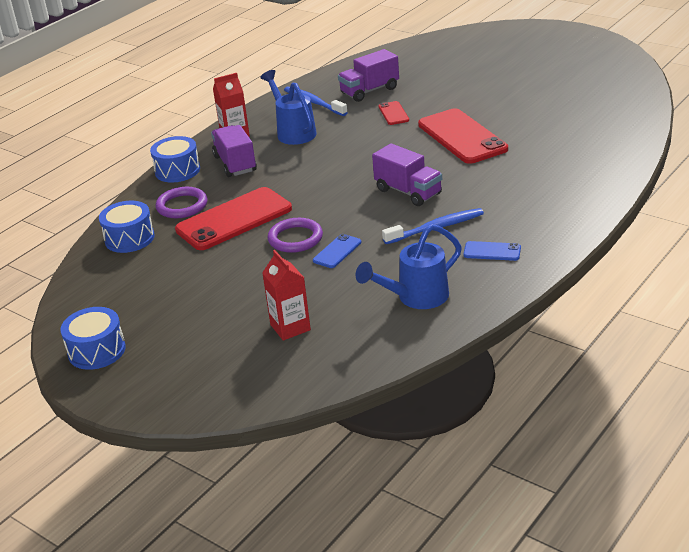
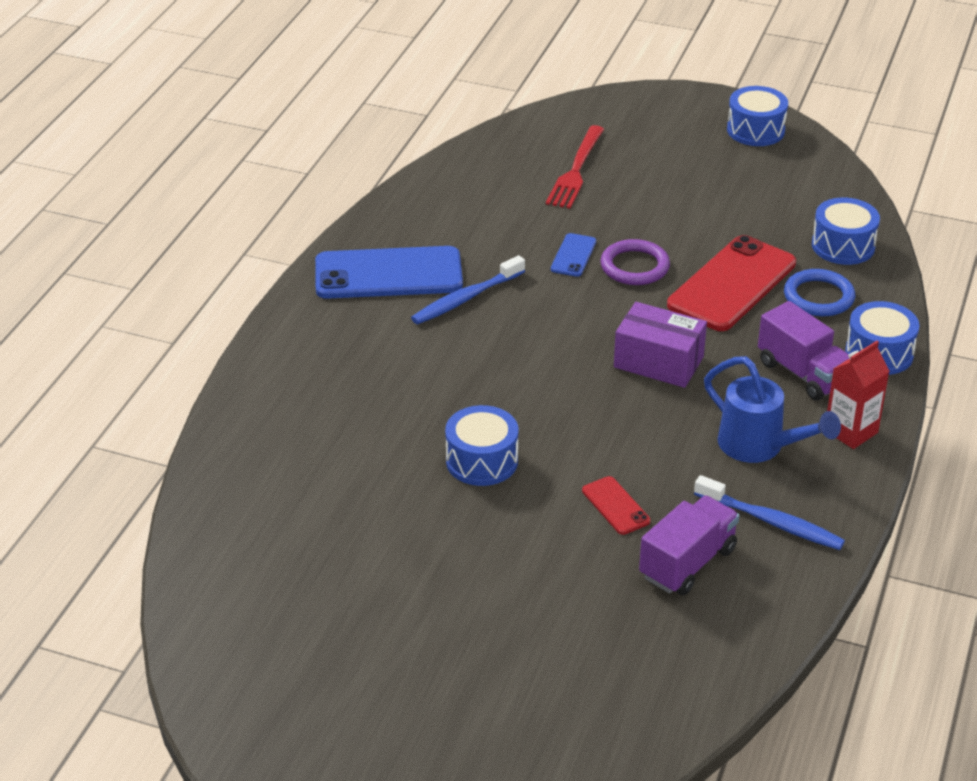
camera: 160 degrees right, 5 degrees up
purple ring [156,187,208,218] -> blue ring [784,269,855,316]
red carton [262,250,311,341] -> red fork [546,125,604,209]
blue watering can [356,224,462,309] -> none
purple truck [372,143,442,206] -> none
red phone [418,108,508,164] -> blue drum [445,405,518,486]
blue phone [463,241,521,261] -> blue phone [315,246,463,299], size x2.18
none -> purple box [614,302,707,388]

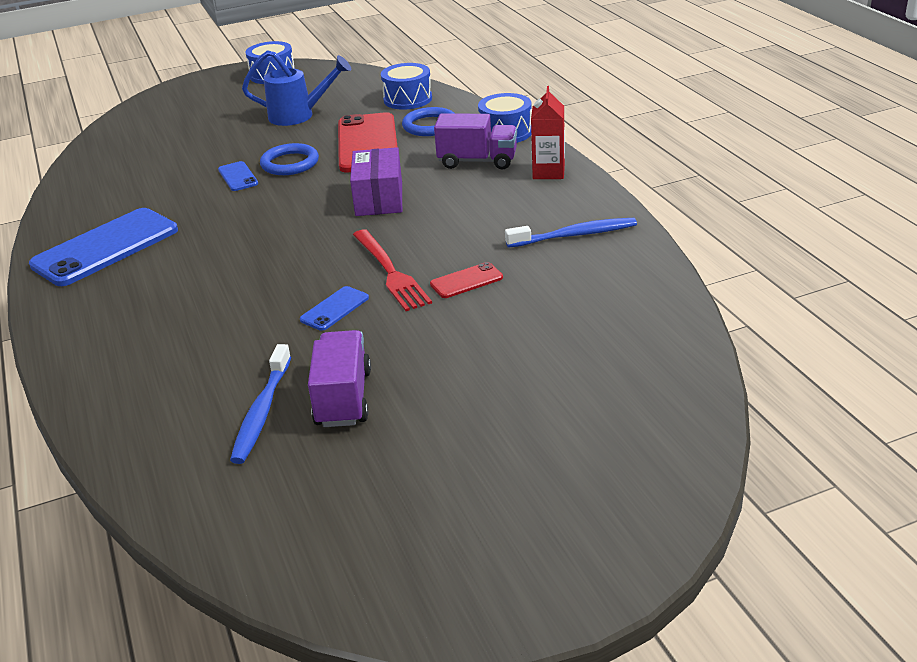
camera: 40 degrees left, 5 degrees down
blue toothbrush [411,255,525,324] -> blue toothbrush moved to [230,344,291,464]
blue drum [445,405,518,486] -> blue phone [300,286,369,331]
red fork [546,125,604,209] -> red fork moved to [353,229,432,311]
red phone [582,476,651,535] -> red phone turned 45 degrees counterclockwise [430,262,503,298]
purple ring [600,239,670,285] -> blue ring [260,143,319,175]
purple box [614,302,707,388] -> purple box turned 75 degrees counterclockwise [350,147,402,216]
purple truck [639,496,739,595] -> purple truck moved to [308,330,371,427]
blue watering can [704,356,841,463] -> blue watering can moved to [242,50,351,126]

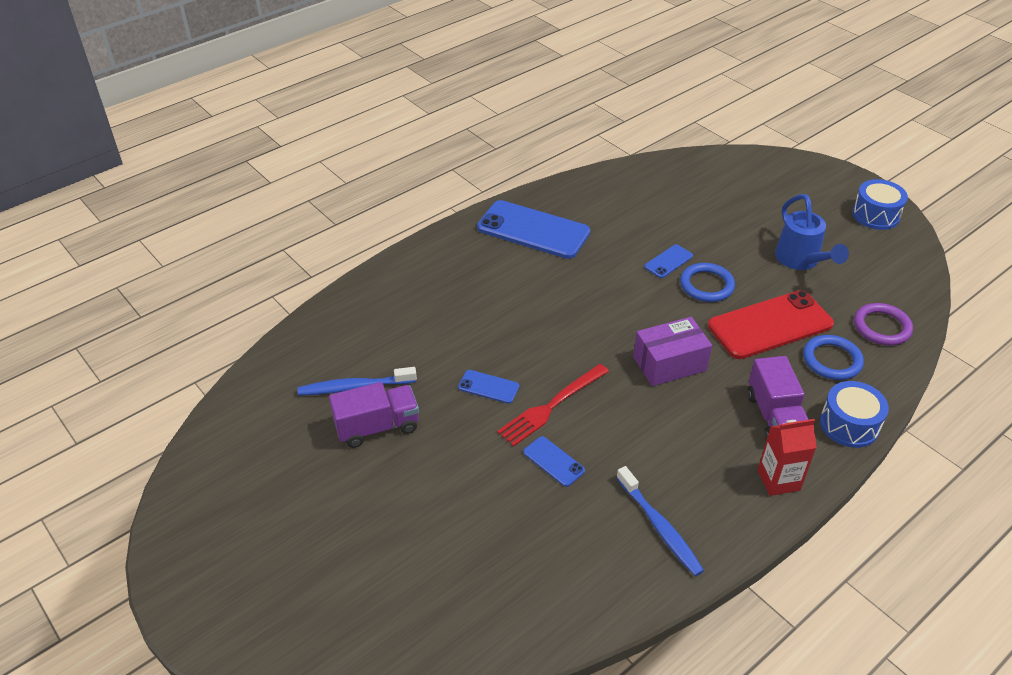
camera: 70 degrees right, 10 degrees up
blue drum [381,63,432,110] -> purple ring [854,303,913,346]
red phone [430,262,503,298] -> blue phone [523,436,585,487]

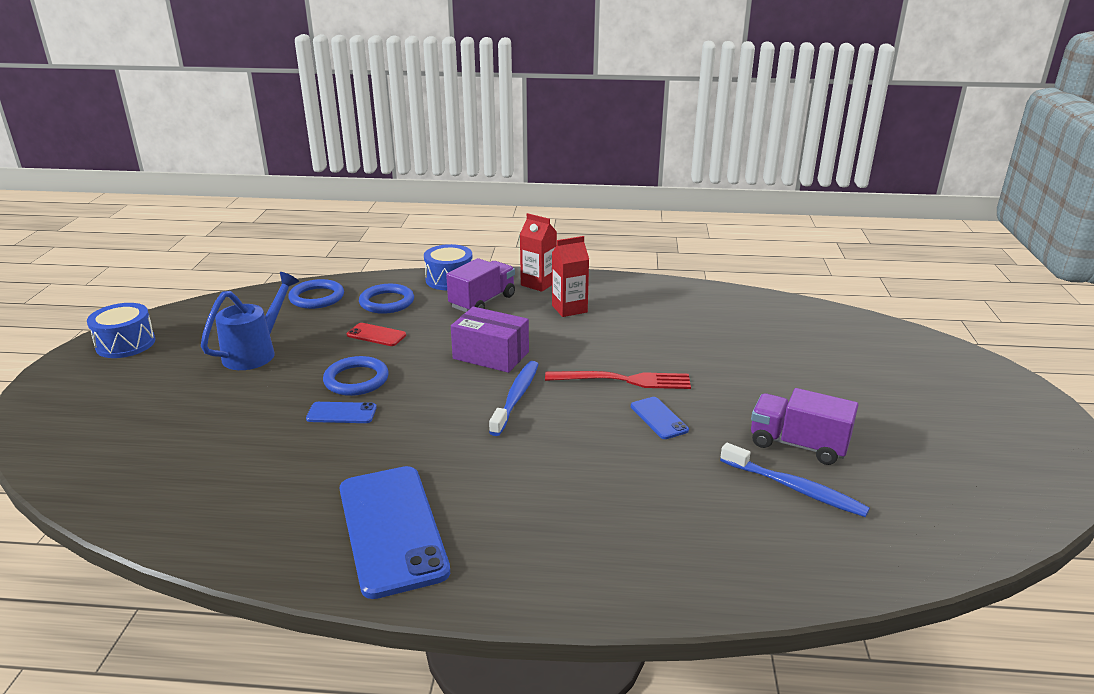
camera: 135 degrees left, 15 degrees down
blue phone [523,436,585,487] -> none
blue toothbrush [616,466,704,576] -> blue toothbrush moved to [489,361,539,436]
red phone [708,290,834,359] -> red phone [347,323,406,346], size x0.46
purple ring [854,303,913,346] -> blue ring [288,279,344,309]
none -> red carton [552,236,589,317]

